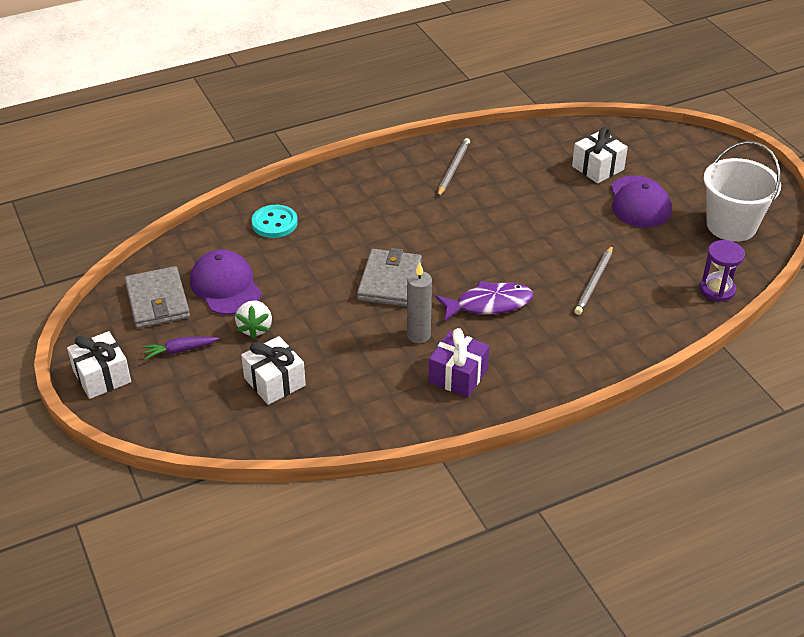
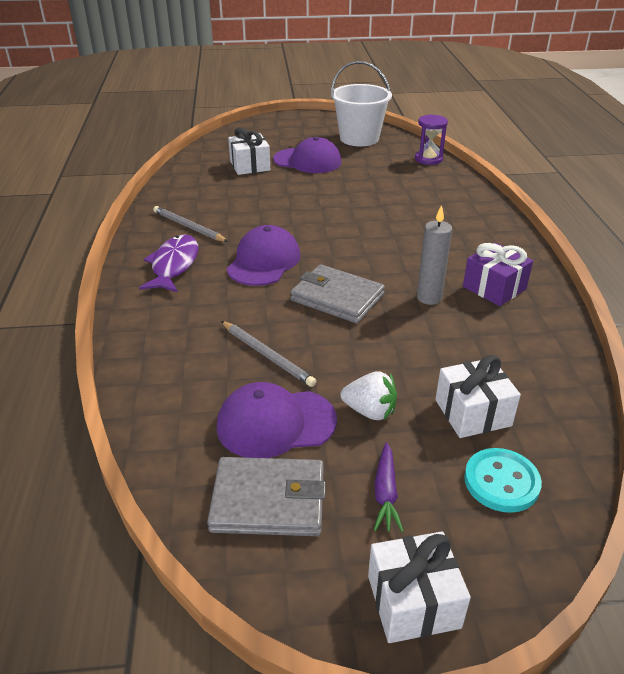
camera: 70 degrees left, 5 degrees down
turquoise button [251,205,298,238] -> turquoise button moved to [464,448,542,513]
purple fish [435,281,534,322] -> purple fish moved to [139,234,198,292]
grey pencil [574,245,613,315] -> grey pencil moved to [221,321,316,387]
none -> purple cap [227,225,301,286]

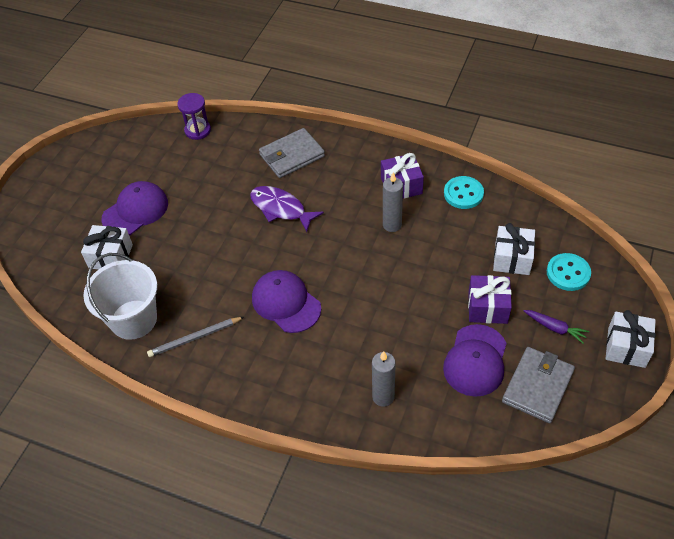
camera: 60 degrees left, 15 degrees up
purple fish [139,234,198,292] -> purple fish moved to [250,186,324,232]
grey pencil [221,321,316,387] -> none
grey wallet [290,264,385,323] -> grey wallet moved to [259,128,325,178]
white bucket [331,61,392,146] -> white bucket moved to [83,253,157,340]
white strawberry [341,371,397,420] -> purple gift [468,275,512,324]
none -> grey candle [372,351,396,407]
none -> turquoise button [444,176,484,209]

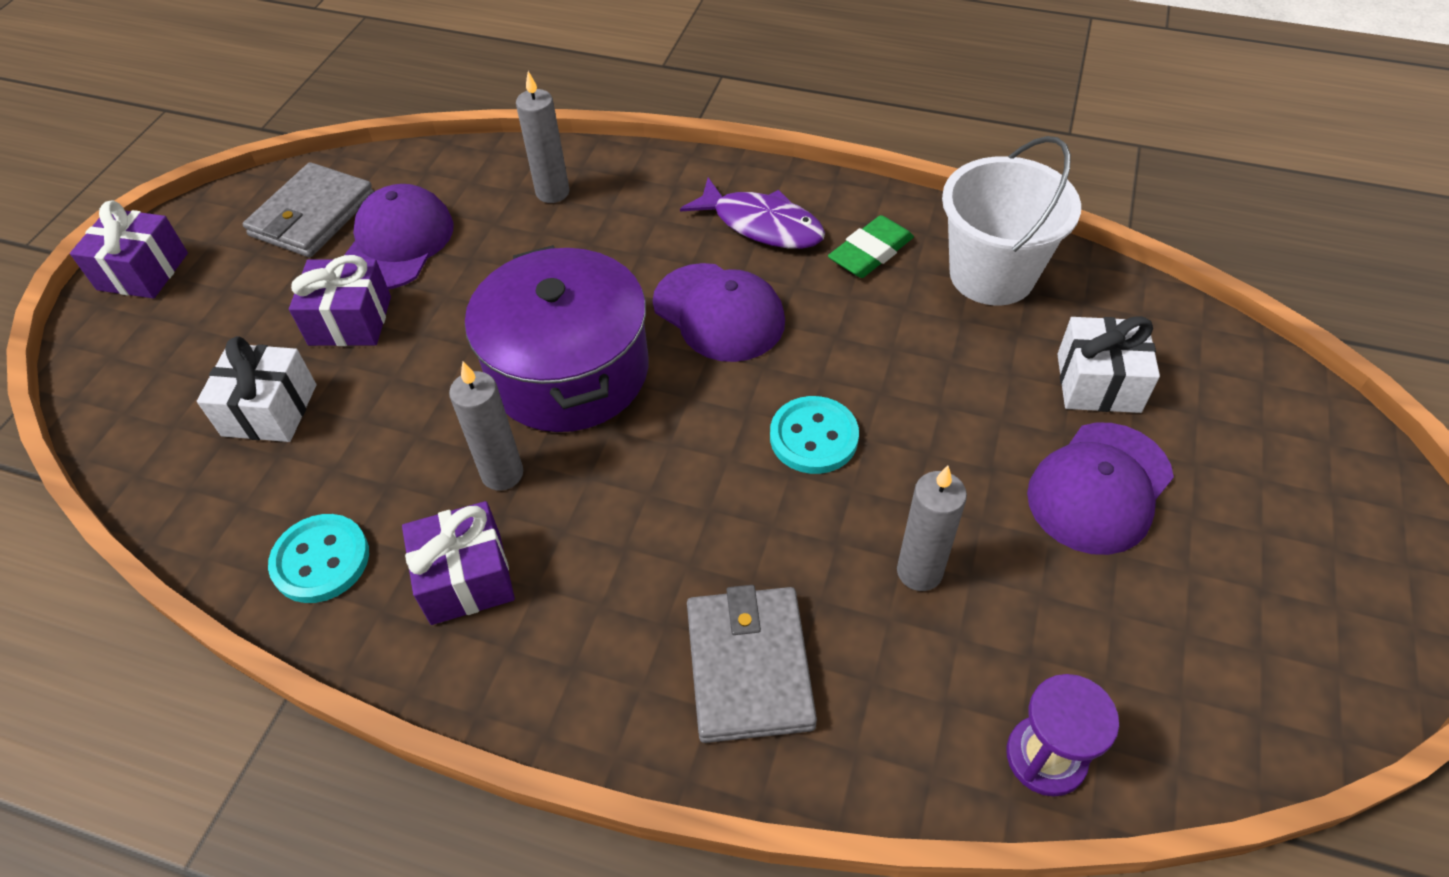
camera: 175 degrees right, 0 degrees up
grey pencil [147,317,244,357] -> green eraser [828,215,914,278]
purple fish [250,186,324,232] -> purple fish moved to [680,178,825,249]
grey wallet [259,128,325,178] -> grey wallet turned 60 degrees counterclockwise [687,585,817,743]
purple carrot [524,310,589,344] -> none
turquoise button [547,253,591,291] -> turquoise button moved to [770,396,859,474]
white gift [606,310,656,368] -> purple gift [70,201,188,299]
none -> purple pot [465,245,648,432]
none -> grey candle [897,465,967,591]

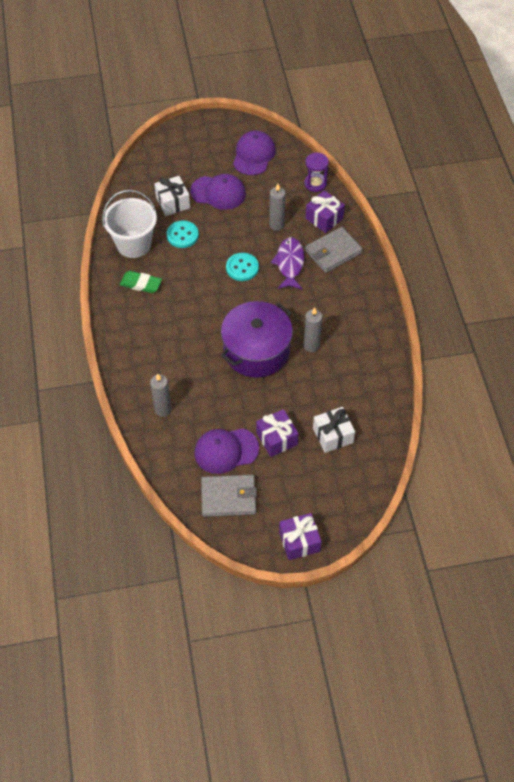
camera: 120 degrees left, 5 degrees up
turquoise button [268,514,369,603] -> turquoise button moved to [167,221,199,248]
purple gift [402,501,515,625] -> purple gift moved to [305,190,345,233]
purple cap [653,263,785,362] -> purple cap moved to [233,130,276,175]
purple fish [680,178,825,249] -> purple fish moved to [271,237,304,290]

